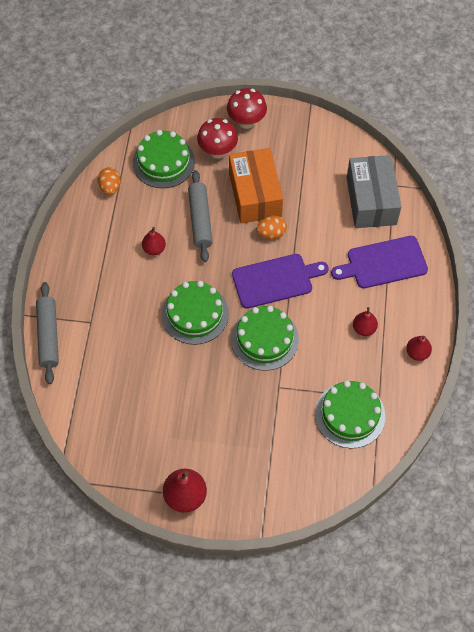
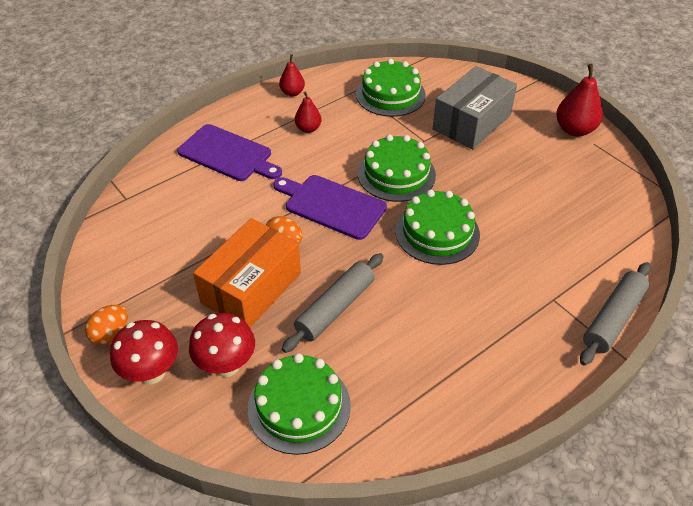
camera: 135 degrees left, 15 degrees down
orange egg [98,167,121,195] -> orange egg moved to [85,305,128,345]
red pear [142,227,166,255] -> none
grey box [347,155,401,228] -> grey box moved to [433,66,517,149]

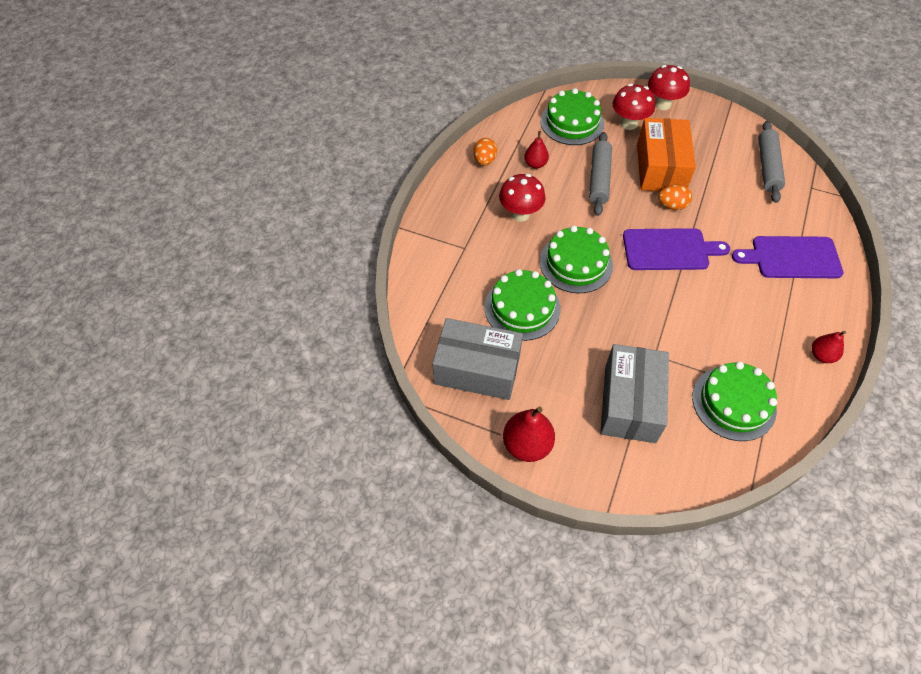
camera: 150 degrees right, 10 degrees up
orange egg [85,305,128,345] -> orange egg moved to [473,138,497,166]
red pear [295,91,322,133] -> red pear moved to [524,131,549,169]
green cake [358,134,436,202] -> green cake moved to [484,269,560,341]
grey rolling pin [580,262,651,365] -> grey rolling pin moved to [758,121,785,203]
none -> grey box [432,318,523,400]
none -> red mushroom [499,174,545,222]

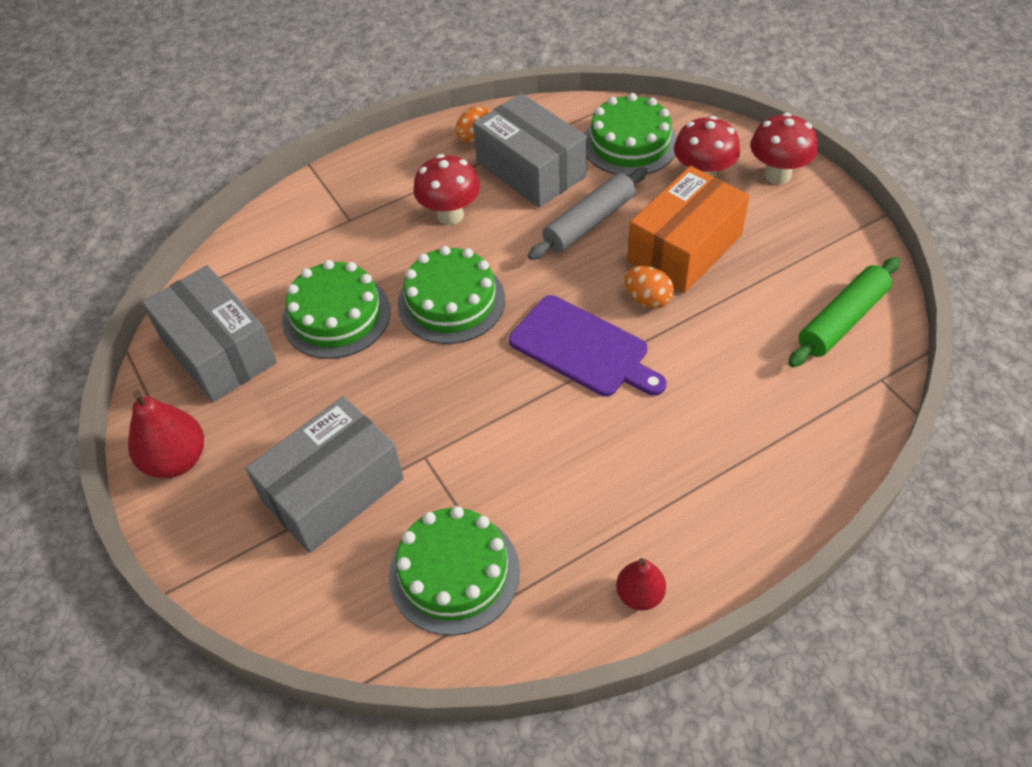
camera: 40 degrees right, 5 degrees down
red pear [524,131,549,169] -> grey box [473,93,587,208]
purple cutting board [732,236,843,278] -> none
grey rolling pin [758,121,785,203] -> green rolling pin [788,257,900,367]

